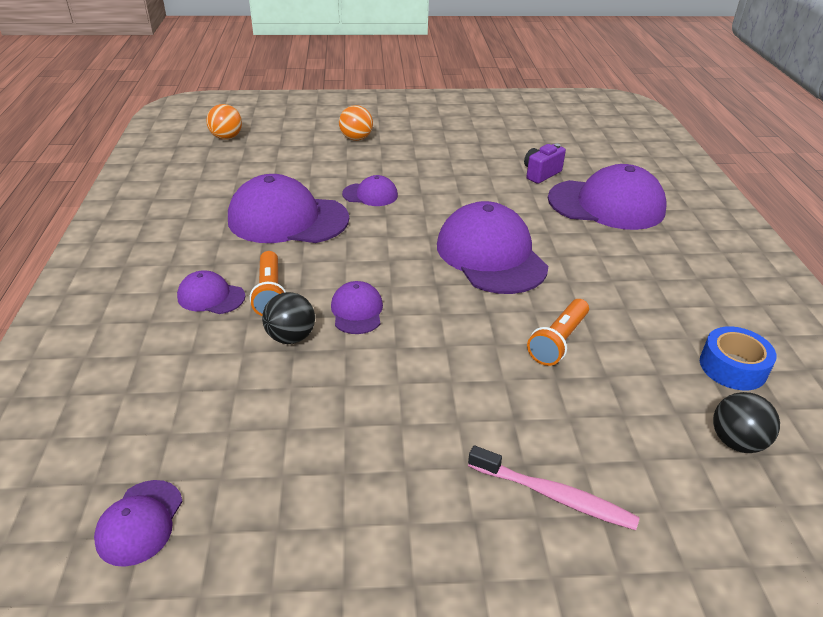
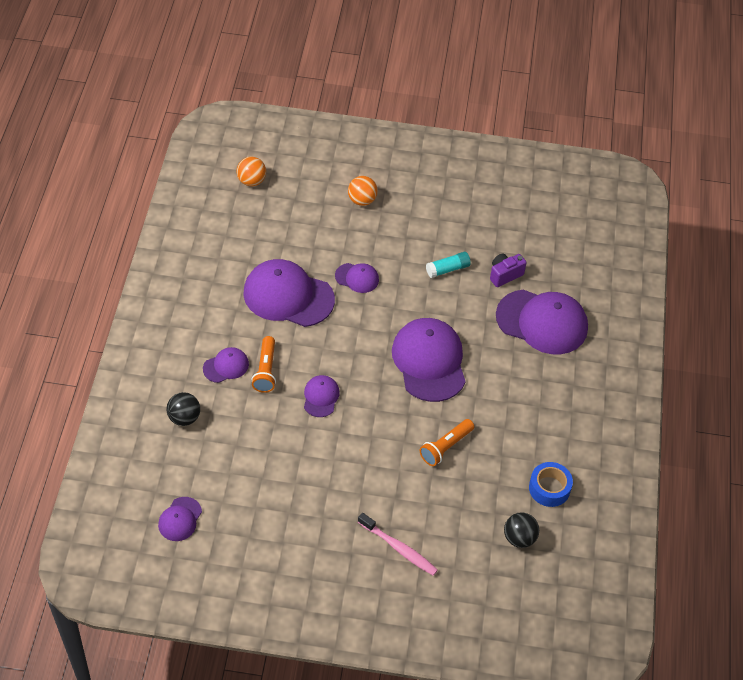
camera: 10 degrees right, 15 degrees up
purple cap [177,271,245,314] -> purple cap turned 120 degrees clockwise [203,347,249,383]
black ball [262,292,315,344] -> black ball moved to [167,392,200,426]
none -> turquoise glue stick [426,252,471,278]

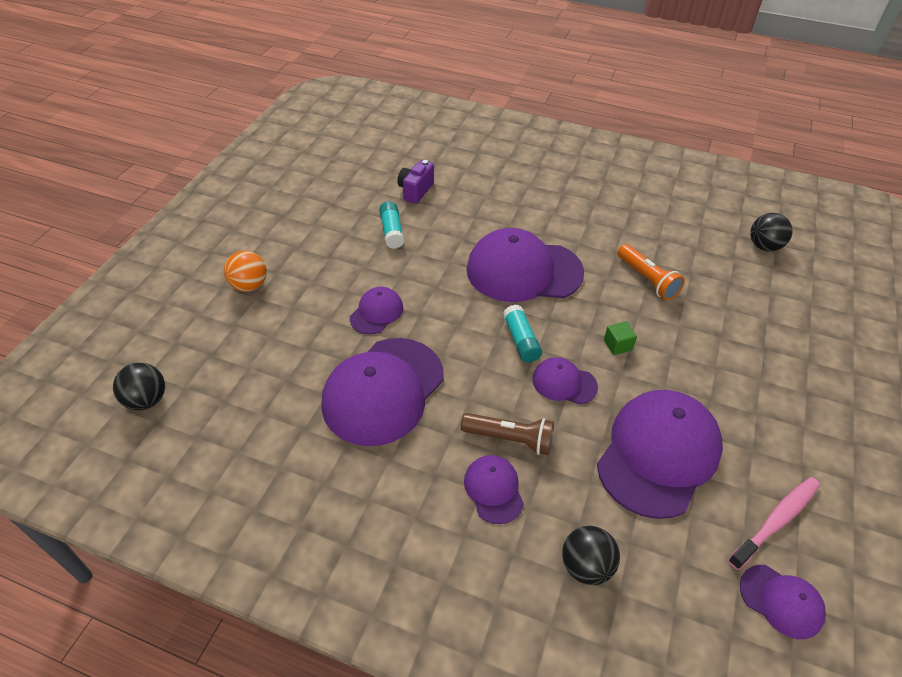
camera: 75 degrees left, 5 degrees down
orange ball [237,157,266,186] -> black ball [113,363,165,410]
orange flashlight [251,336,276,393] -> brown flashlight [461,413,554,455]
pink toothbrush [358,513,438,576] -> pink toothbrush moved to [728,477,820,570]
purple camera [490,254,527,287] -> purple camera turned 45 degrees clockwise [397,160,434,204]
purple cap [496,290,588,354] -> purple cap moved to [597,390,723,519]
blue tape [529,462,573,507] -> none
none -> turquoise glue stick [503,305,542,362]
none -> green cube [604,321,637,355]

